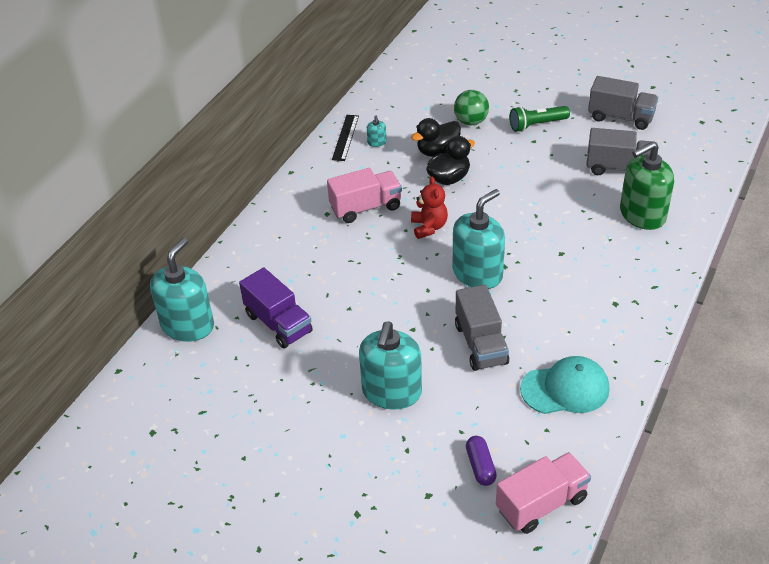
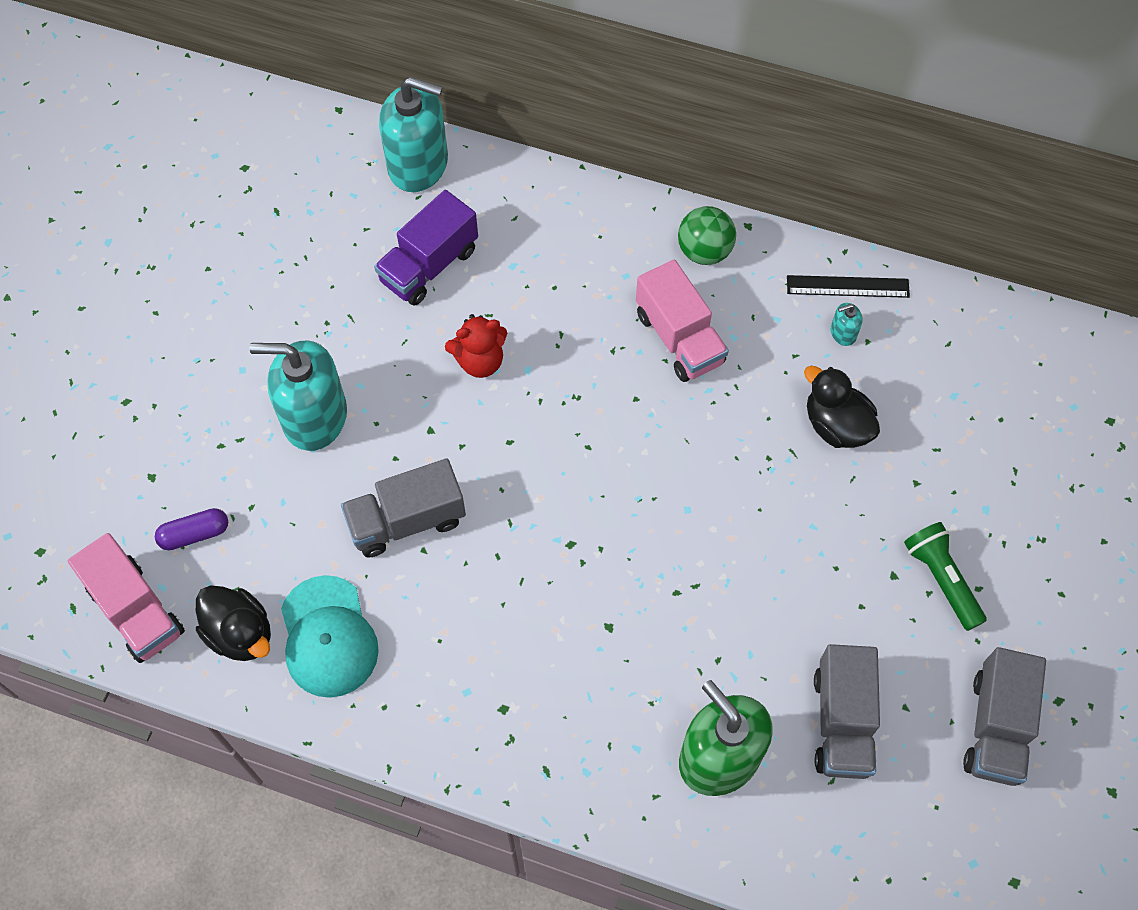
camera: 80 degrees right, 20 degrees up
red teddy bear [411,177,448,239] -> red teddy bear moved to [445,314,507,378]
black duck [426,136,475,185] -> black duck moved to [196,585,271,661]
turquoise soap dispenser [453,189,505,289] -> none
green ball [454,90,489,125] -> green ball moved to [678,206,736,265]

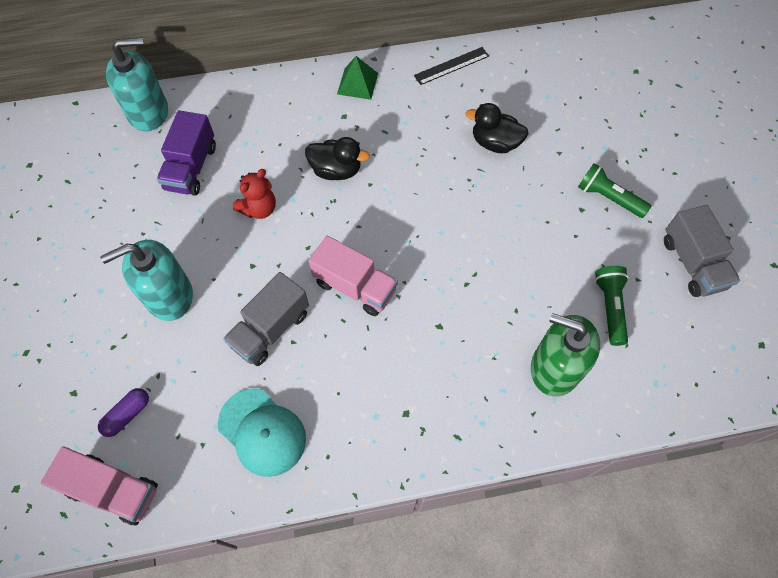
camera: 30 degrees left, 0 degrees up
black duck [196,585,271,661] -> black duck moved to [305,137,370,180]
pink truck [636,260,729,382] -> pink truck moved to [309,236,398,316]
green ball [678,206,736,265] -> green pyramid [337,56,378,100]
grey truck [814,644,880,779] -> green flashlight [595,266,629,346]
turquoise soap dispenser [831,303,863,346] -> none

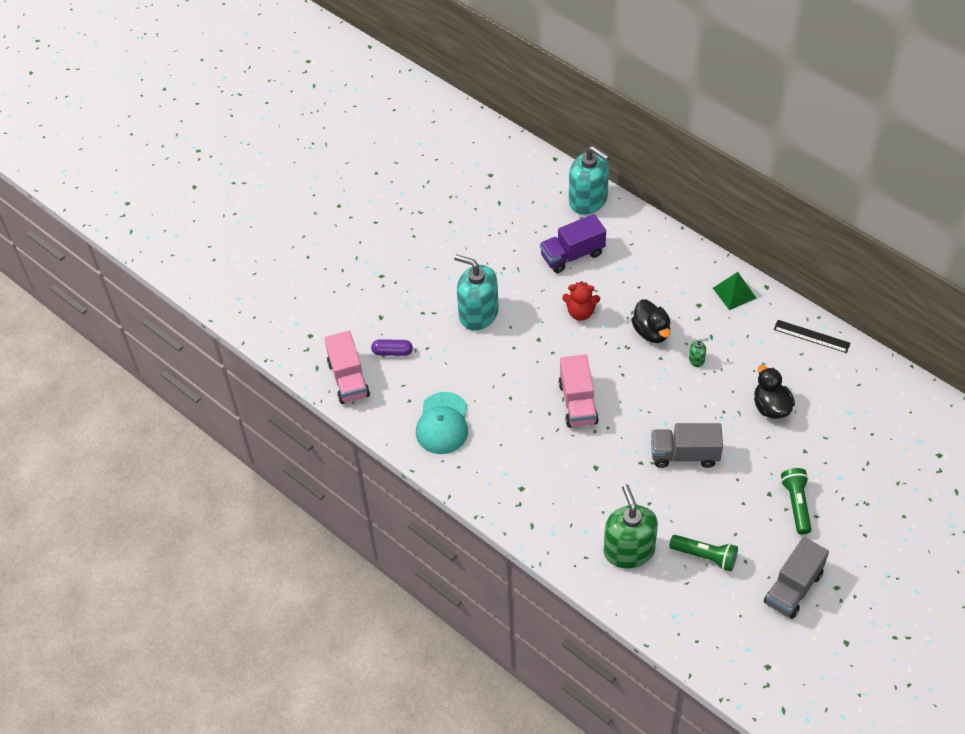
camera: 55 degrees right, 10 degrees down
grey truck [223,272,309,366] -> grey truck moved to [651,423,723,468]
green flashlight [595,266,629,346] -> green flashlight turned 60 degrees clockwise [669,535,738,572]
none -> green soap dispenser [689,338,709,367]

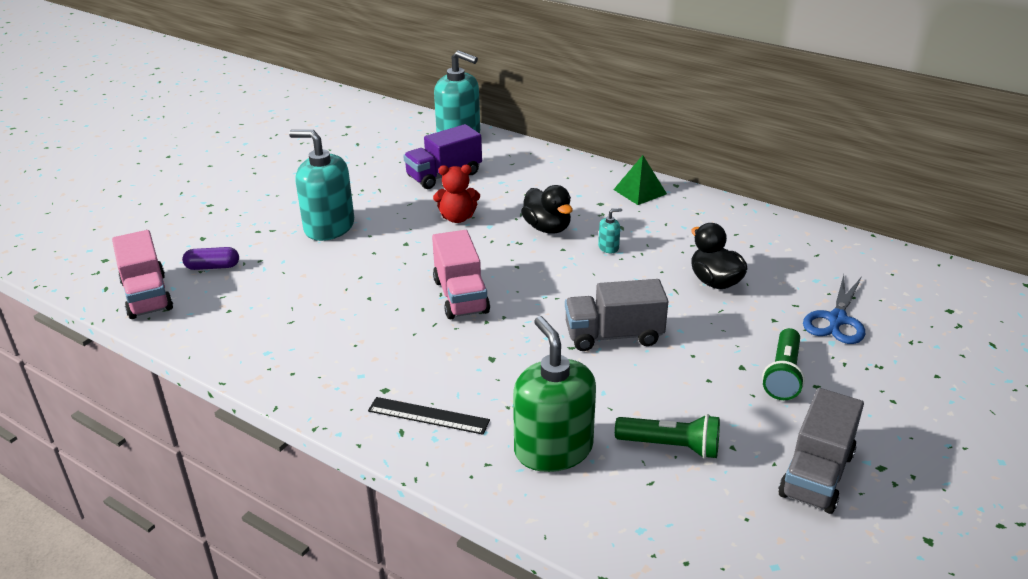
camera: 10 degrees left, 20 degrees down
turquoise cap [416,392,468,454] -> none
green soap dispenser [689,338,709,367] -> turquoise soap dispenser [598,208,622,253]
black ruler [774,320,850,353] -> black ruler moved to [368,397,490,435]
green flashlight [781,468,812,535] -> green flashlight turned 150 degrees counterclockwise [762,328,805,400]
none -> blue scissors [803,275,865,344]

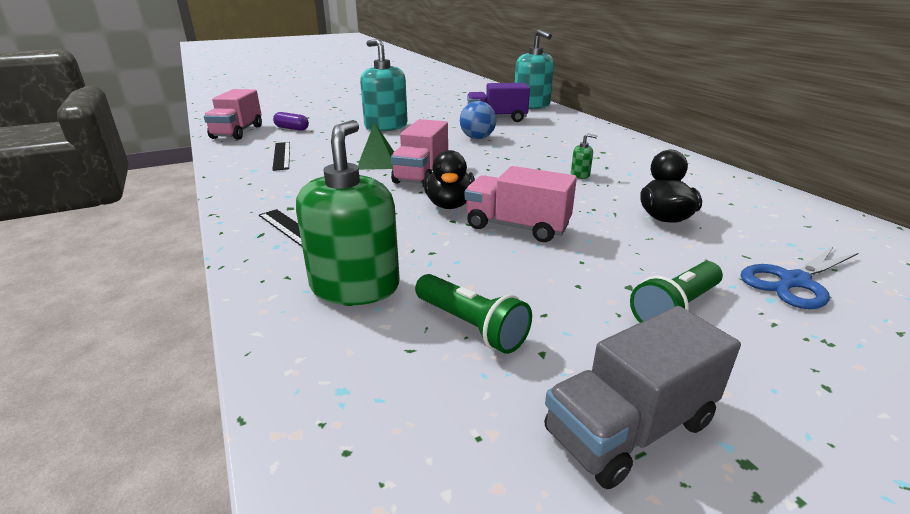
camera: 30 degrees right, 5 degrees down
red teddy bear [433,165,480,223] -> blue ball [460,101,497,139]
black duck [521,185,573,234] -> black duck moved to [424,150,475,209]
grey truck [565,279,669,351] -> pink truck [465,166,577,242]
turquoise soap dispenser [598,208,622,253] -> green soap dispenser [571,133,598,179]
green pyramid [613,155,667,205] -> green pyramid moved to [358,122,394,170]
none -> black ruler [272,142,290,171]

